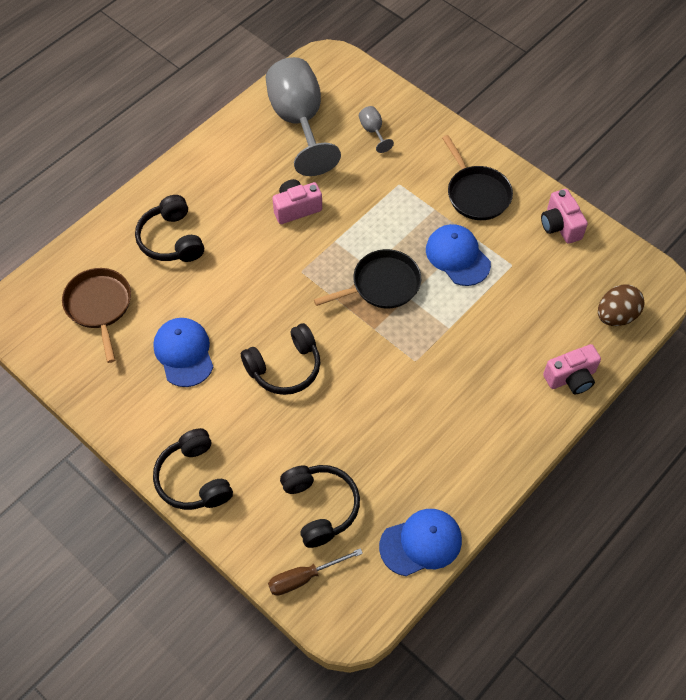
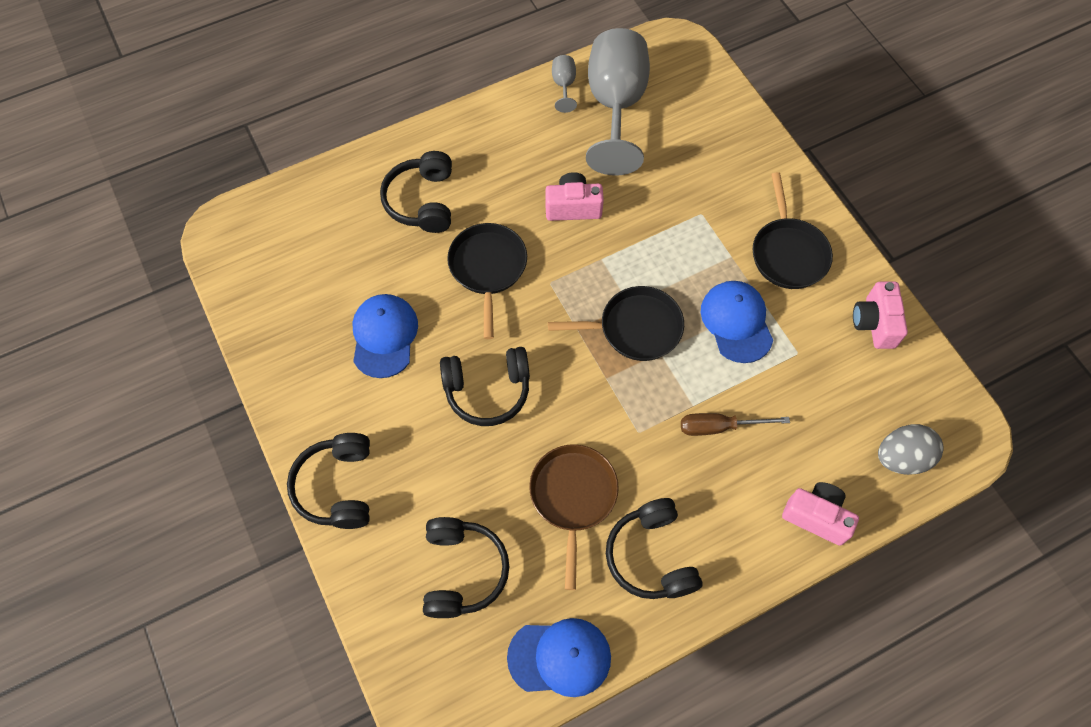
camera: 20 degrees right, 5 degrees up
brown pan [62,268,131,363] -> brown pan moved to [529,444,619,590]
brown screwdriver [268,548,363,596] -> brown screwdriver moved to [681,413,790,436]
grey goblet [359,106,394,153] -> grey goblet moved to [552,55,577,113]
pink camera [543,344,601,394] -> pink camera turned 150 degrees counterclockwise [782,482,859,546]
brown egg [598,284,645,326] -> grey egg [878,424,944,475]
none -> black pan [447,223,527,339]
none -> black headphones [606,498,703,599]

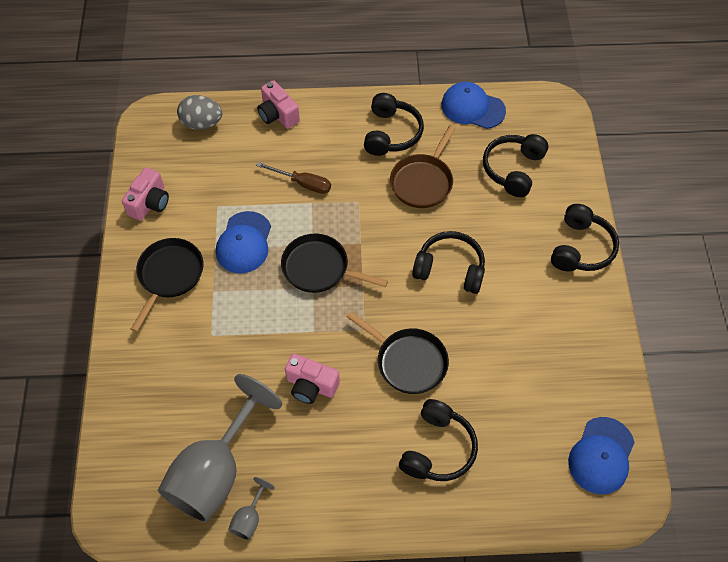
camera: 155 degrees left, 5 degrees down
blue cap [353,294,418,378] -> blue cap moved to [568,417,635,494]
black pan [447,223,527,339] -> black pan turned 75 degrees counterclockwise [346,311,449,394]

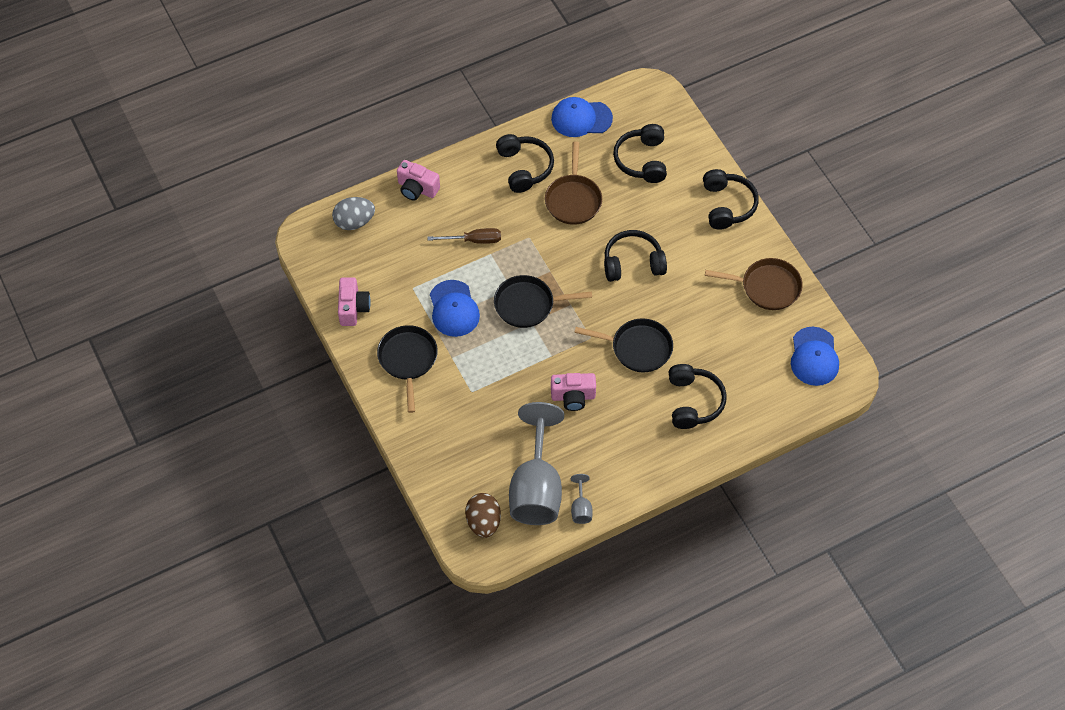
camera: 25 degrees left, 0 degrees up
none -> brown egg [465,493,501,538]
none -> brown pan [705,258,803,310]

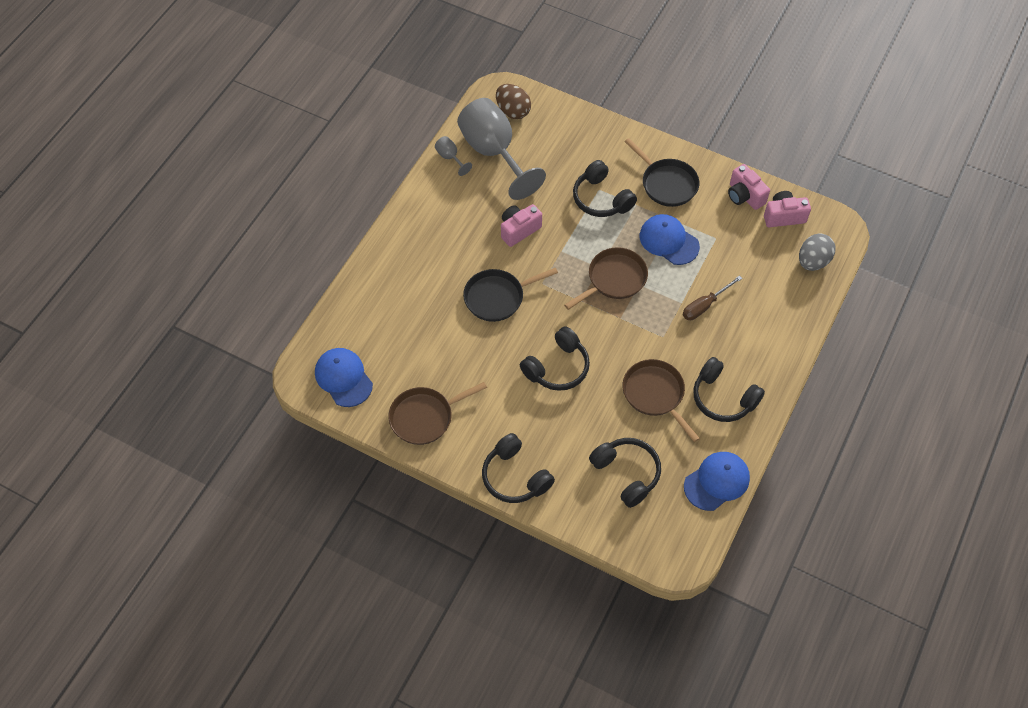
camera: 145 degrees right, 0 degrees up
pink camera [397,160,440,201] -> pink camera moved to [764,191,811,227]
black pan [494,275,592,328] -> brown pan [564,247,648,310]
black headphones [669,364,727,429] -> black headphones moved to [573,160,637,217]

